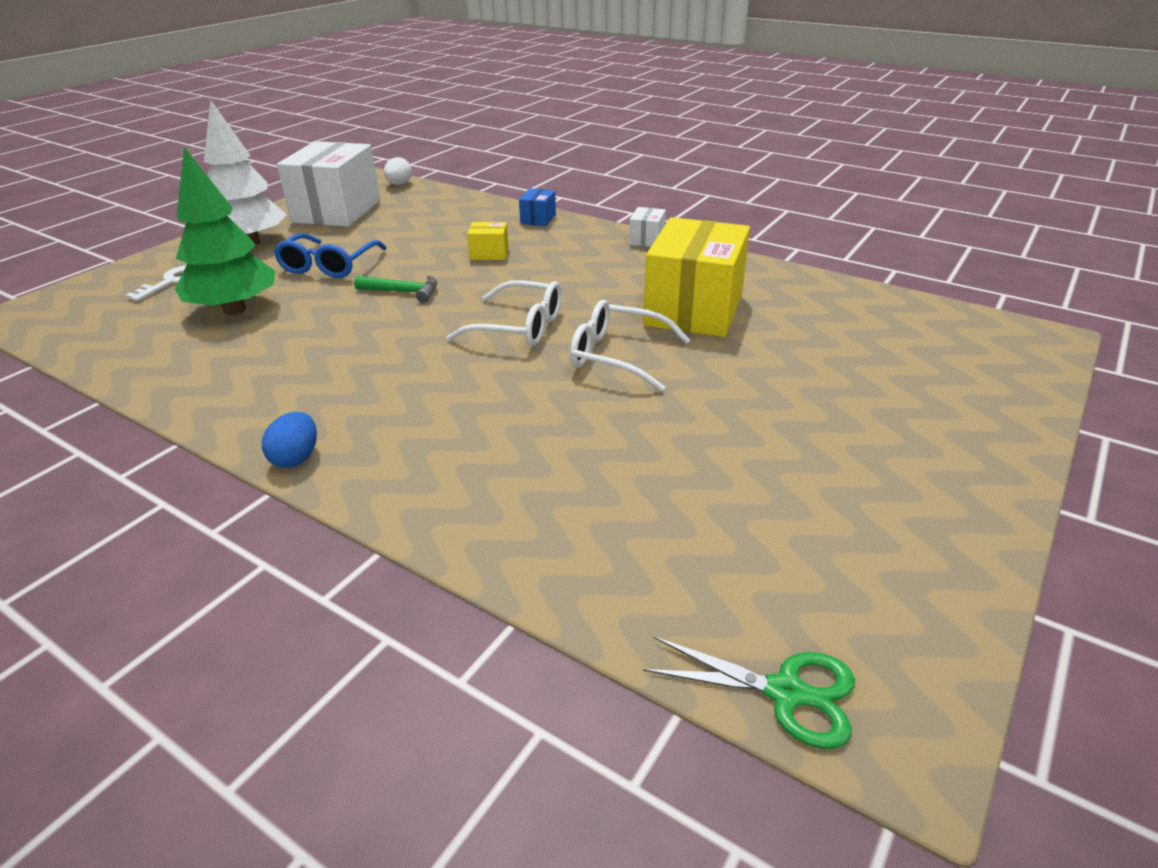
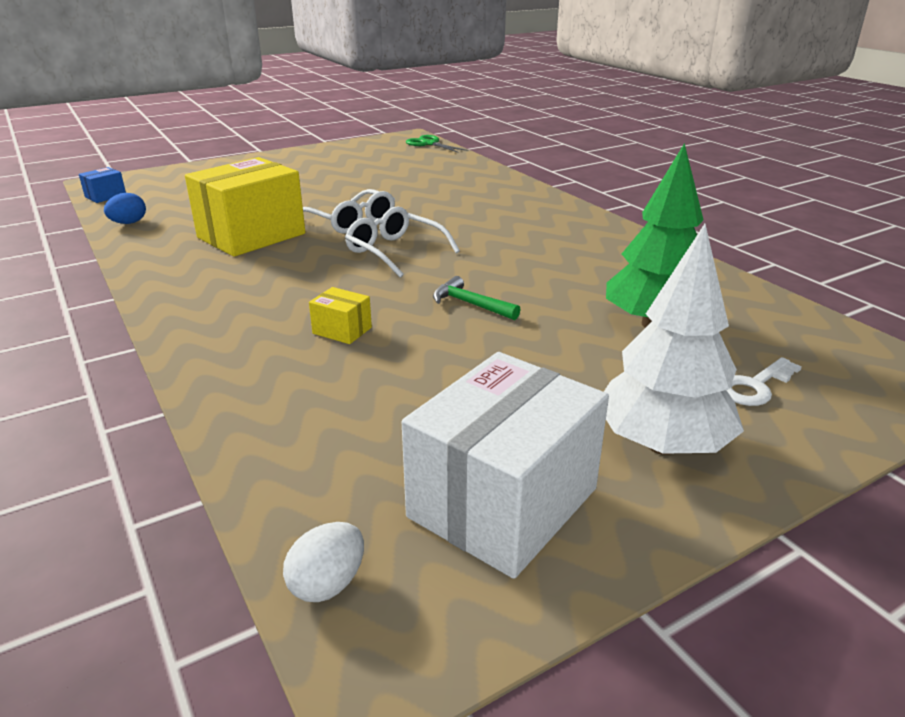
camera: 155 degrees left, 5 degrees down
blue egg [262,412,317,468] -> blue egg moved to [104,193,146,224]
blue glasses [273,233,386,278] -> none
blue box [519,188,556,226] -> blue box moved to [79,167,126,203]
white box [629,207,666,247] -> none

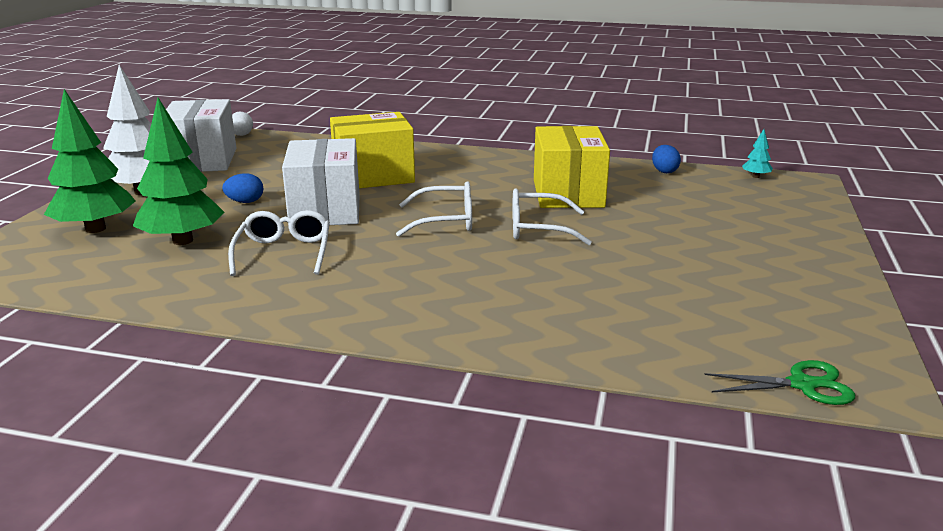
camera: 135 degrees right, 5 degrees down
blue box [79,167,126,203] -> turquoise tree [742,129,773,178]
yellow box [309,287,372,344] -> yellow box [330,112,415,188], size x2.35
green hammer [433,276,520,320] -> white box [282,138,359,225]
white key [727,357,802,406] -> green tree [44,89,136,233]
none -> blue egg [222,173,264,203]
none -> white glasses [228,210,330,276]

